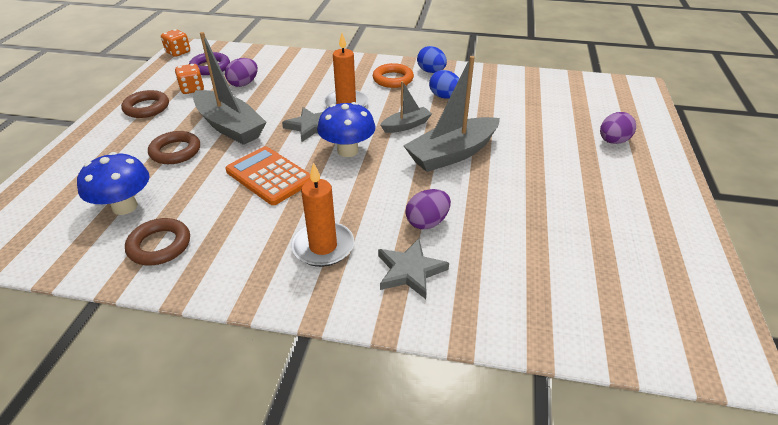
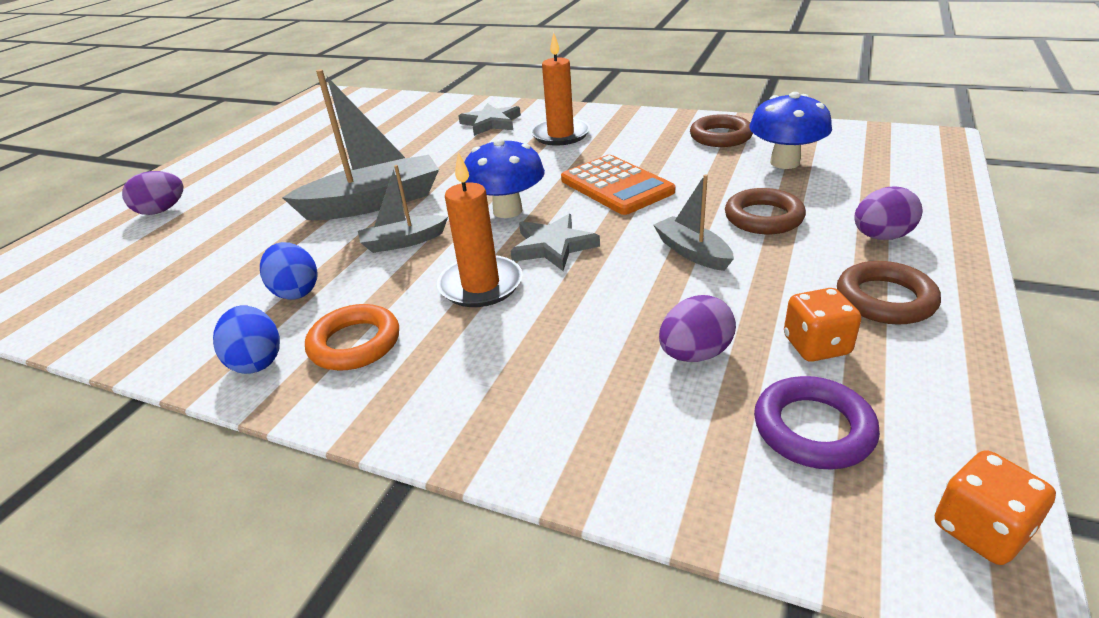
camera: 165 degrees left, 5 degrees down
grey boat [193,32,266,145] -> grey boat [653,174,734,271], size x0.54
purple egg [405,189,451,229] -> purple egg moved to [854,186,923,240]

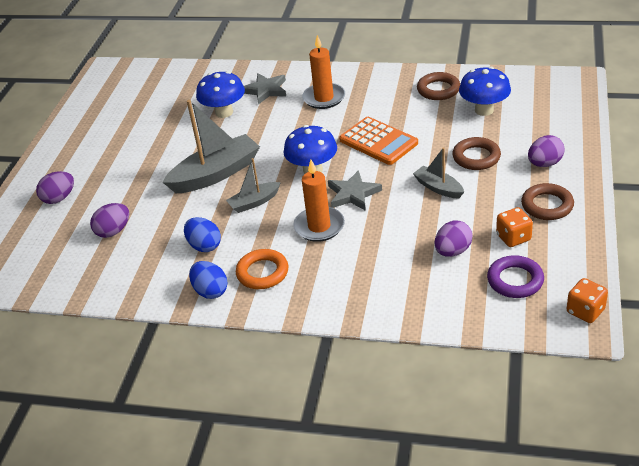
camera: 10 degrees left, 5 degrees up
none -> purple egg [90,203,129,238]
none -> blue mushroom [196,71,245,118]

